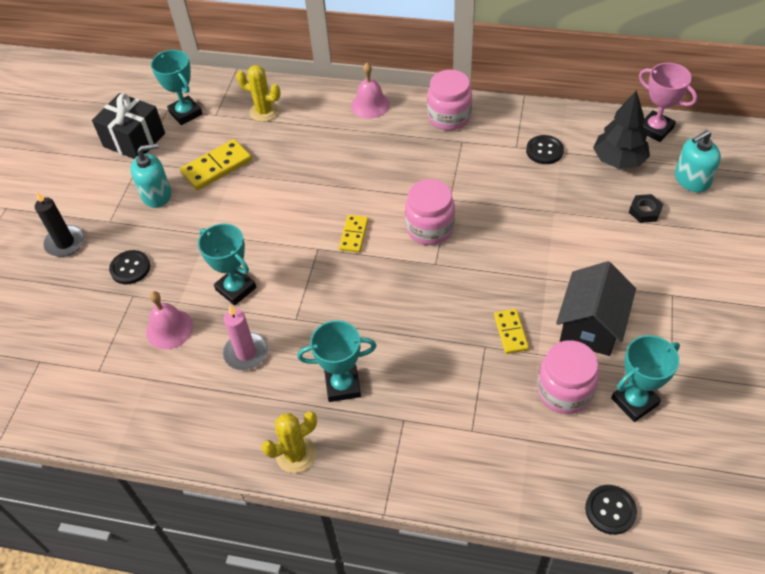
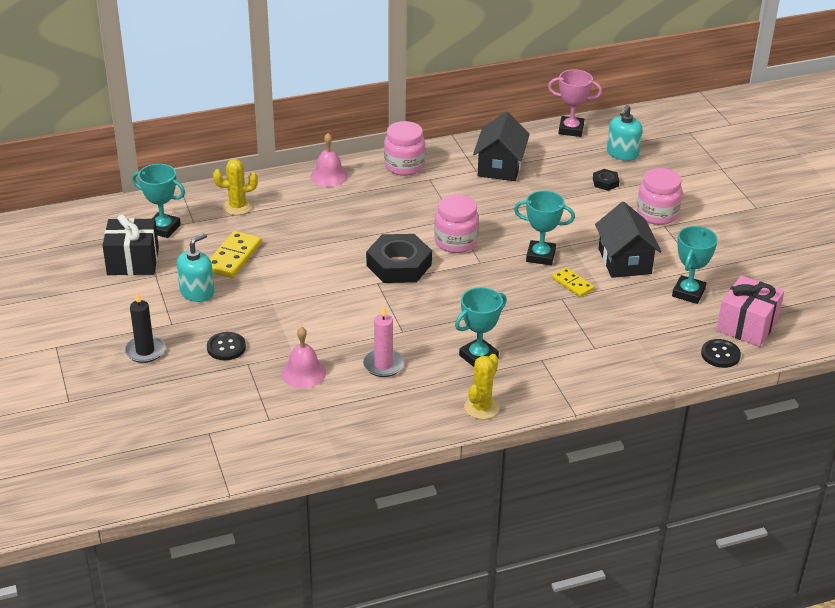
camera: 35 degrees left, 15 degrees down
turquoise trophy [198,223,256,306] -> turquoise trophy moved to [514,191,575,265]
yellow domino [339,215,368,253] -> black nut [366,234,432,283]
black button [526,135,564,164] -> black house [473,111,530,181]
pink jar [537,340,599,414] -> pink jar moved to [637,168,682,225]
black tree [593,90,650,169] -> none
none -> pink gift [716,275,784,347]

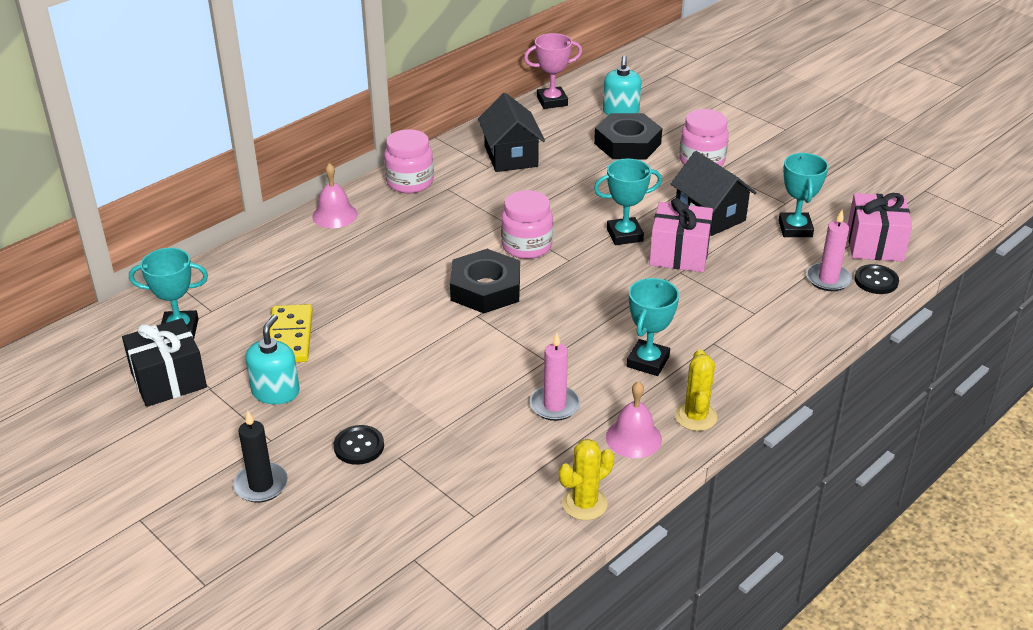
camera: 25 degrees left, 0 degrees up
yellow cactus [213,159,258,215] -> yellow cactus moved to [559,439,614,520]
pink bell [282,327,326,388] -> pink bell moved to [606,381,662,458]
yellow domino [552,268,594,297] -> pink gift [649,198,713,272]
black nut [593,169,620,191] -> black nut [594,113,662,159], size x2.17
none -> pink candle [806,210,852,291]

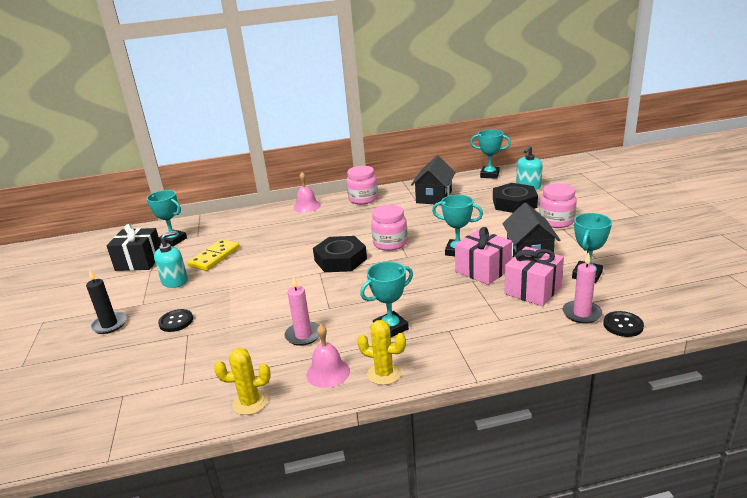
camera: 35 degrees right, 10 degrees down
pink trophy [524,33,582,109] -> turquoise trophy [470,129,511,179]
yellow cactus [675,349,717,431] -> yellow cactus turned 75 degrees clockwise [357,320,406,385]
pink gift [848,193,912,262] -> pink gift moved to [504,246,564,306]

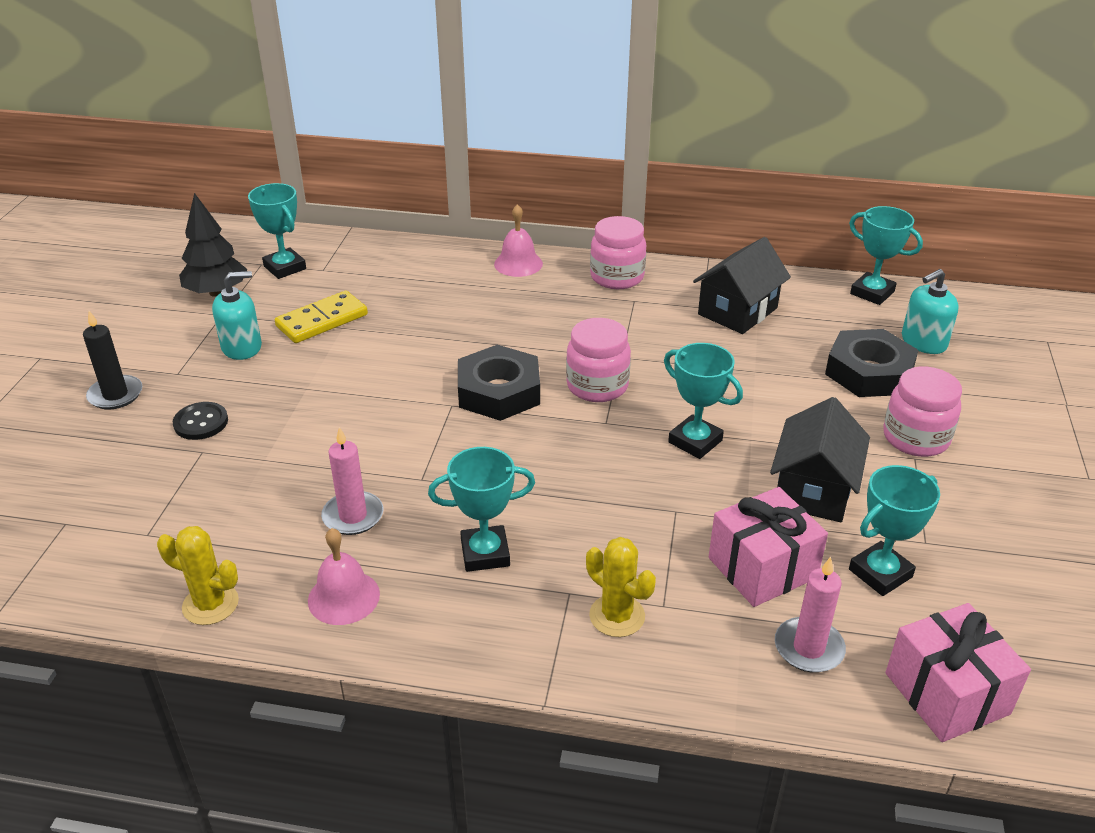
camera: 20 degrees right, 10 degrees up
black gift [106,224,161,271] -> black tree [179,193,247,297]
yellow cactus [357,320,406,385] -> yellow cactus moved to [586,537,656,637]
pink gift [455,227,512,285] -> pink gift moved to [885,603,1031,742]
black button [603,311,644,337] -> none

